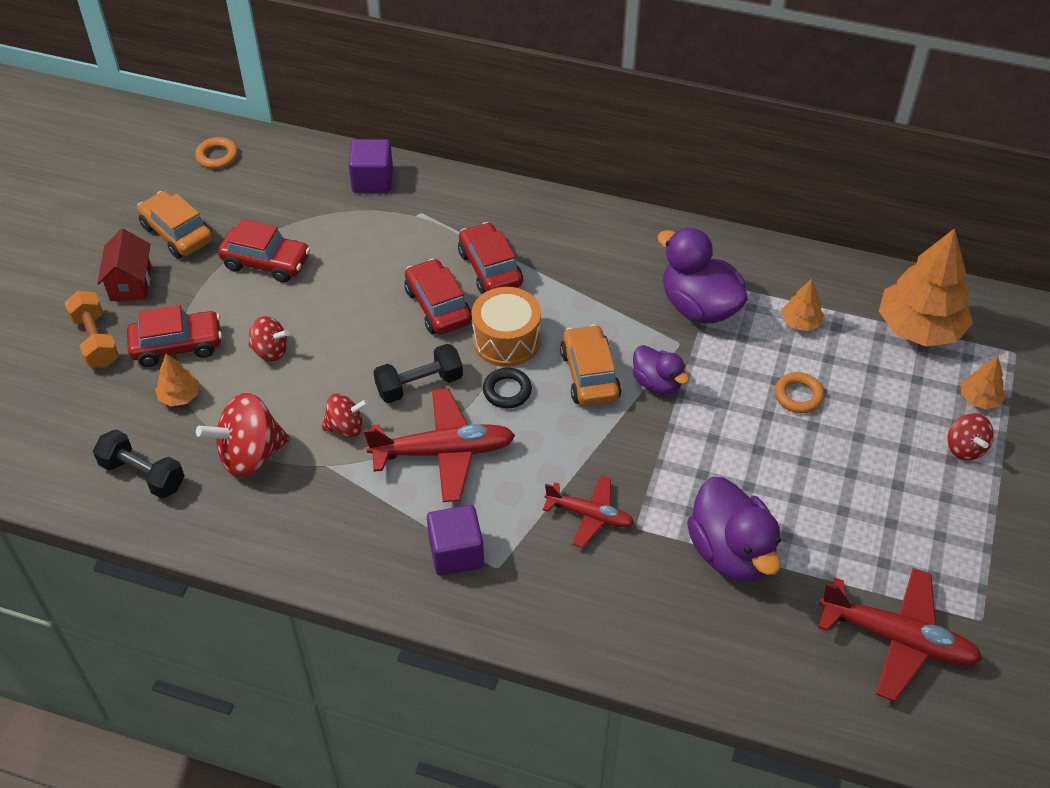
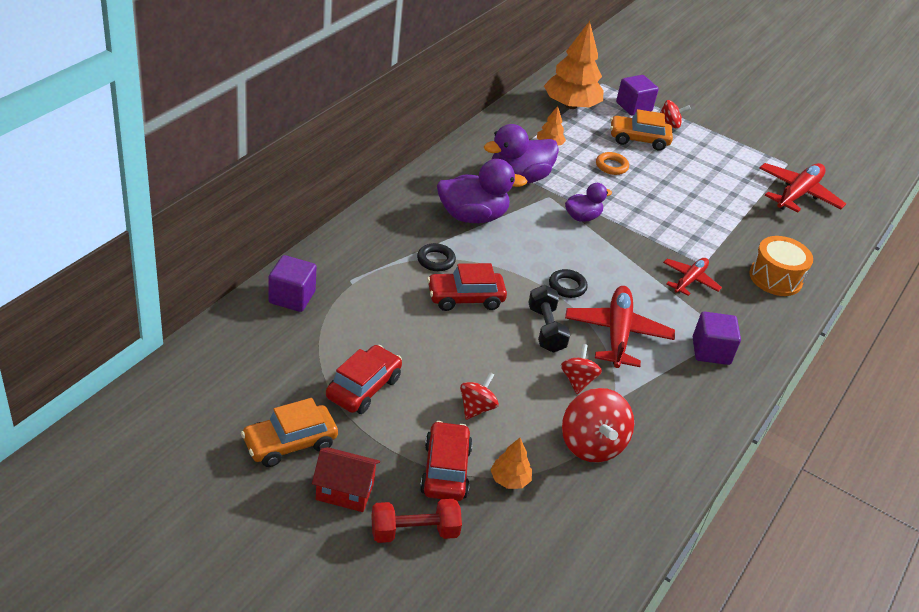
camera: 80 degrees left, 10 degrees down
orange dumbbell [65,291,119,368] -> red dumbbell [371,499,462,543]
black dumbbell [93,429,185,499] -> none
orange ring [195,137,238,169] -> none
red car [458,222,523,294] -> black ring [417,243,456,271]
orange drum [472,287,541,367] -> orange drum moved to [749,236,813,296]
orange car [560,324,621,406] -> orange car moved to [610,109,673,151]
purple duck [687,477,781,583] -> purple duck moved to [437,159,527,223]
orange tree [961,356,1006,409] -> purple cube [616,75,659,115]

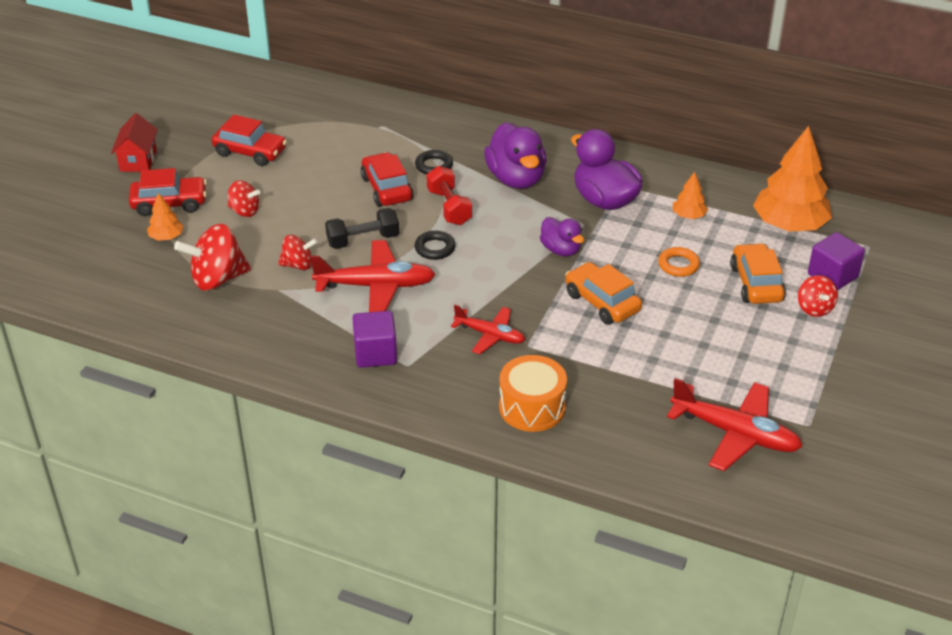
camera: 85 degrees right, 0 degrees up
orange car [241,398,338,467] -> orange car moved to [565,262,642,325]
purple cube [268,255,317,312] -> none
red dumbbell [371,499,462,543] -> red dumbbell moved to [426,166,472,225]

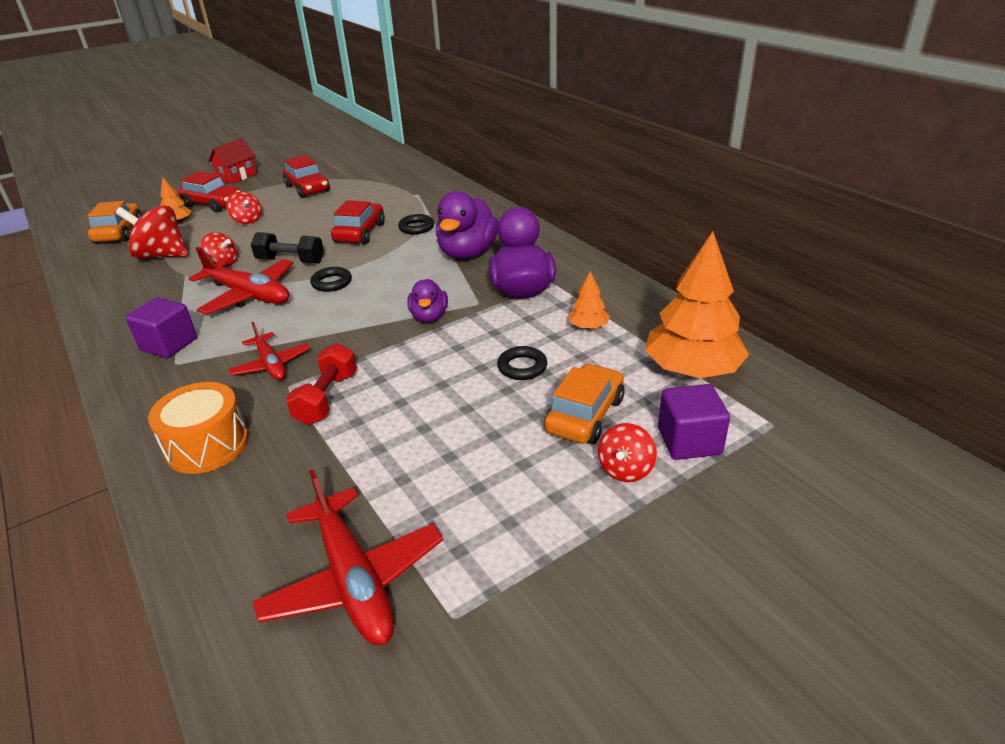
camera: 35 degrees right, 5 degrees down
red dumbbell [426,166,472,225] -> red dumbbell moved to [286,343,357,425]
orange car [565,262,642,325] -> orange car moved to [87,201,142,244]
orange ring [658,247,700,277] -> black ring [497,346,547,380]

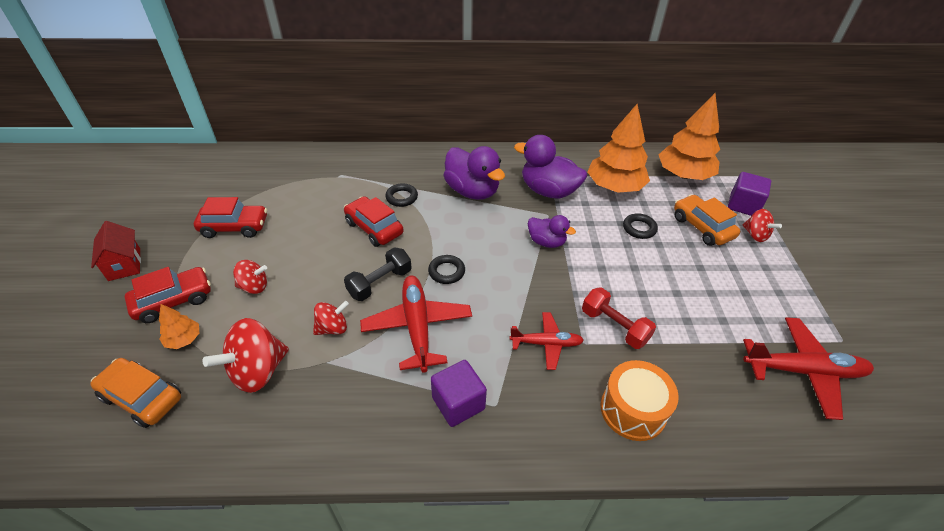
camera: 60 degrees left, 10 degrees up
red plane [189,247,294,315] -> red plane turned 75 degrees counterclockwise [360,276,472,373]
orange tree [568,271,610,329] -> orange tree [588,104,650,193], size x2.16

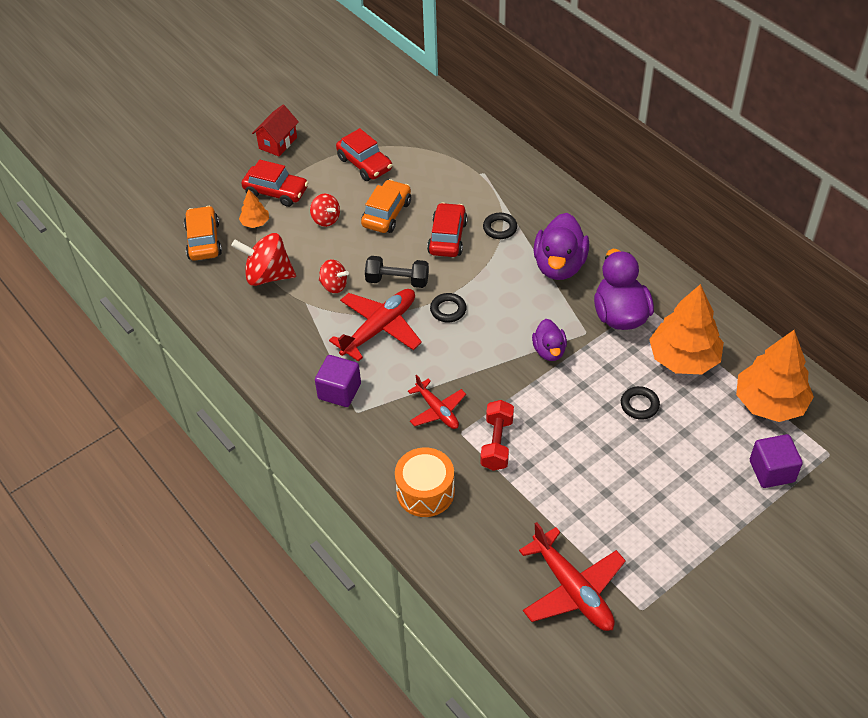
camera: 55 degrees right, 5 degrees up
orange car [674,194,740,246] -> orange car moved to [361,179,411,233]
red spinning top [743,209,782,242] -> none

